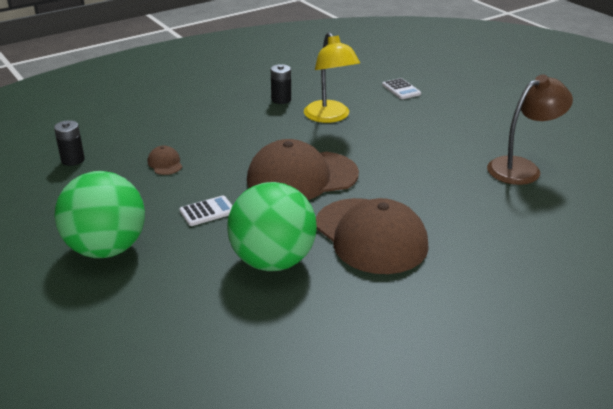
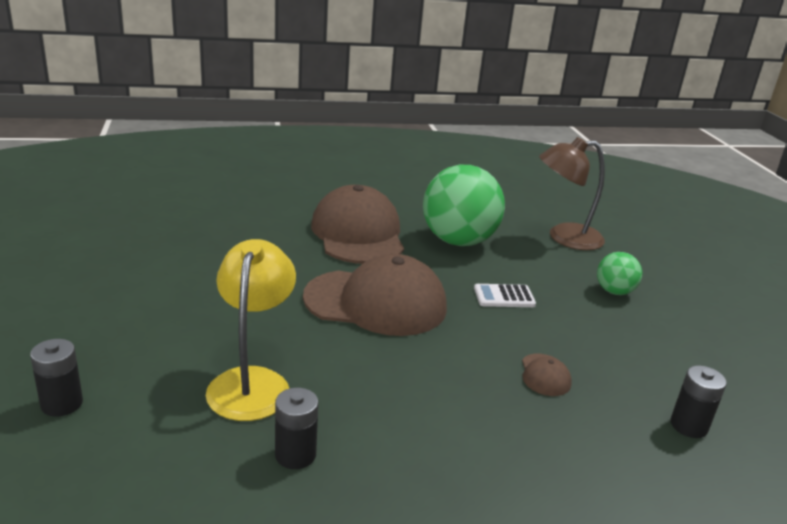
camera: 160 degrees left, 5 degrees down
green ball [54,171,145,258] -> green ball [597,252,642,295], size x0.49
white calculator [382,78,421,99] -> black battery [30,339,83,417]
brown lamp [487,74,573,185] -> brown lamp moved to [539,137,605,250]

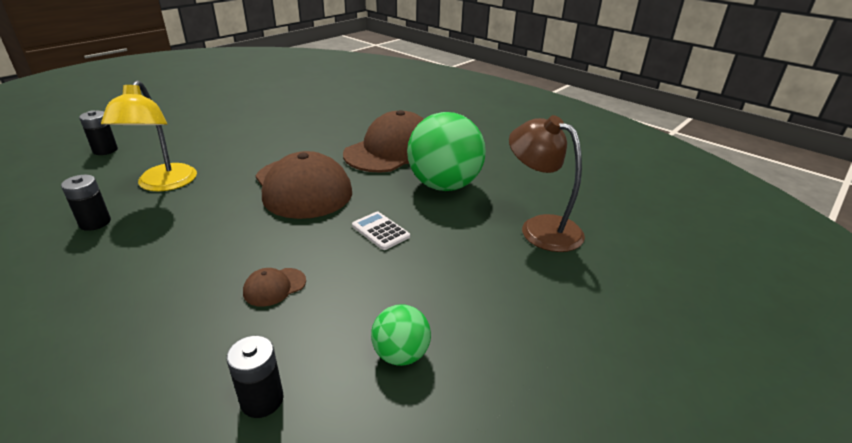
camera: 55 degrees right, 5 degrees up
yellow lamp [206,239,296,421] -> yellow lamp turned 120 degrees clockwise [101,81,197,191]
green ball [597,252,642,295] -> green ball moved to [371,305,431,366]

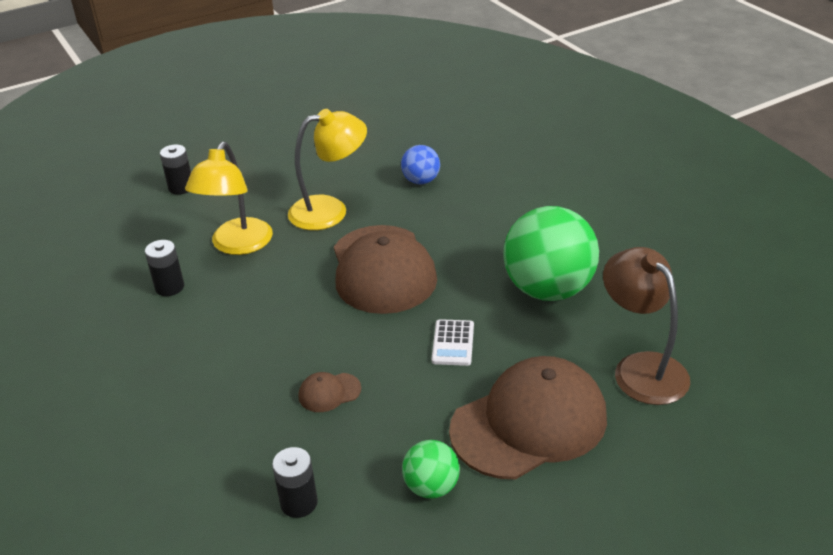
camera: 20 degrees right, 5 degrees up
brown cap [343,110,424,173] -> brown cap moved to [449,356,607,480]
white calculator [352,212,410,250] -> white calculator turned 150 degrees counterclockwise [432,319,474,366]
none -> yellow lamp [288,109,367,230]
none -> blue ball [401,145,440,185]

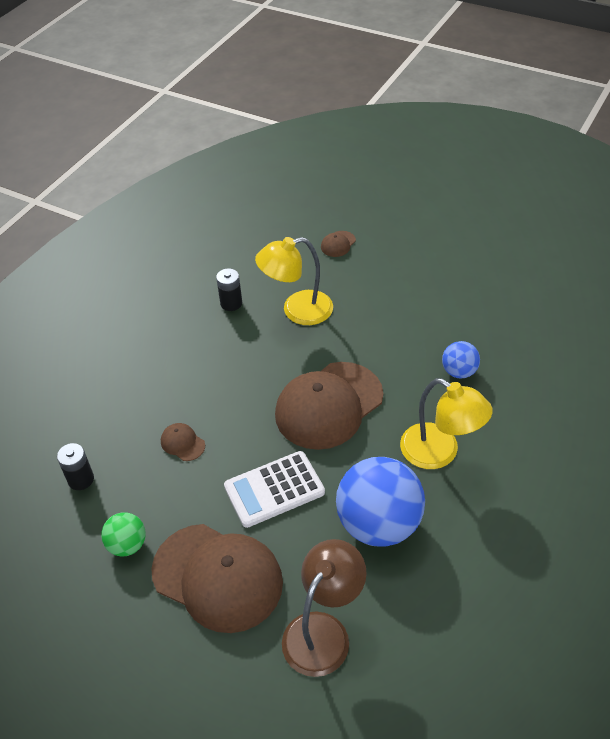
camera: 60 degrees right, 10 degrees up
black battery [160,145,191,195] -> brown cap [321,231,356,257]
yellow lamp [288,109,367,230] -> yellow lamp moved to [400,378,493,469]
white calculator [432,319,474,366] -> white calculator [224,451,325,528], size x1.72
green ball [503,206,599,301] -> blue ball [336,457,425,547]

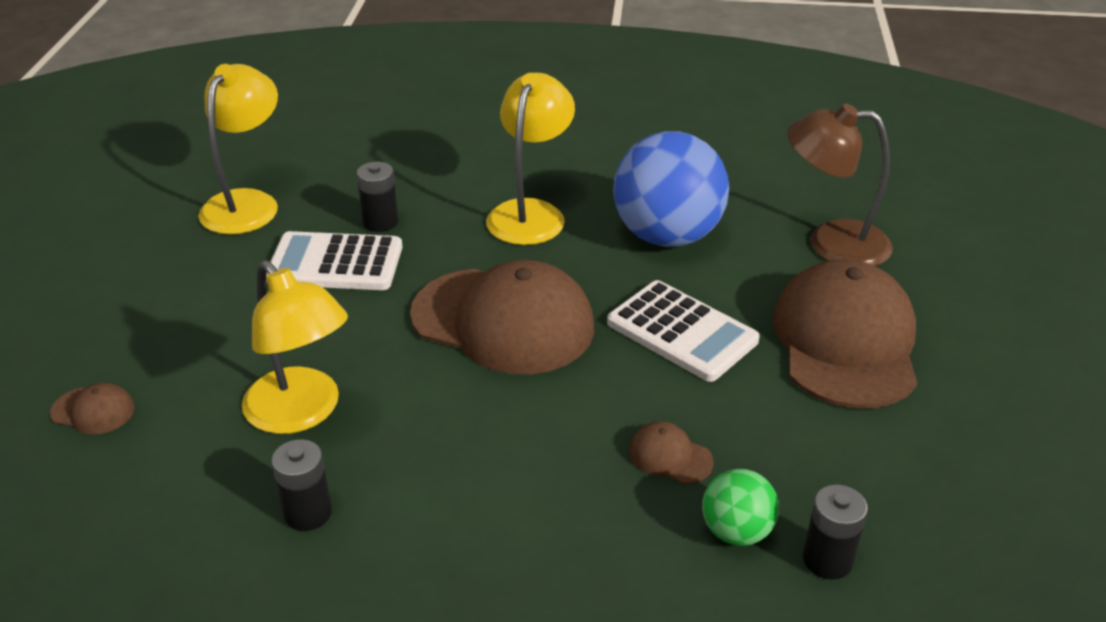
camera: 115 degrees left, 10 degrees down
green ball [101,512,146,556] -> green ball moved to [702,469,779,546]
brown cap [161,423,205,461] -> brown cap turned 105 degrees clockwise [629,421,714,484]
blue ball [442,341,480,379] -> black battery [357,162,399,232]
none -> yellow lamp [198,64,278,235]
none -> white calculator [266,231,402,290]

